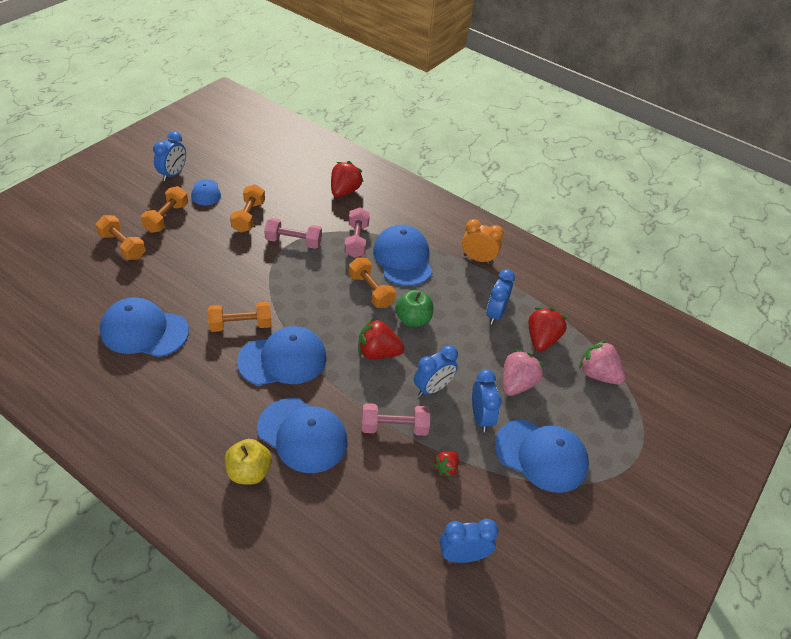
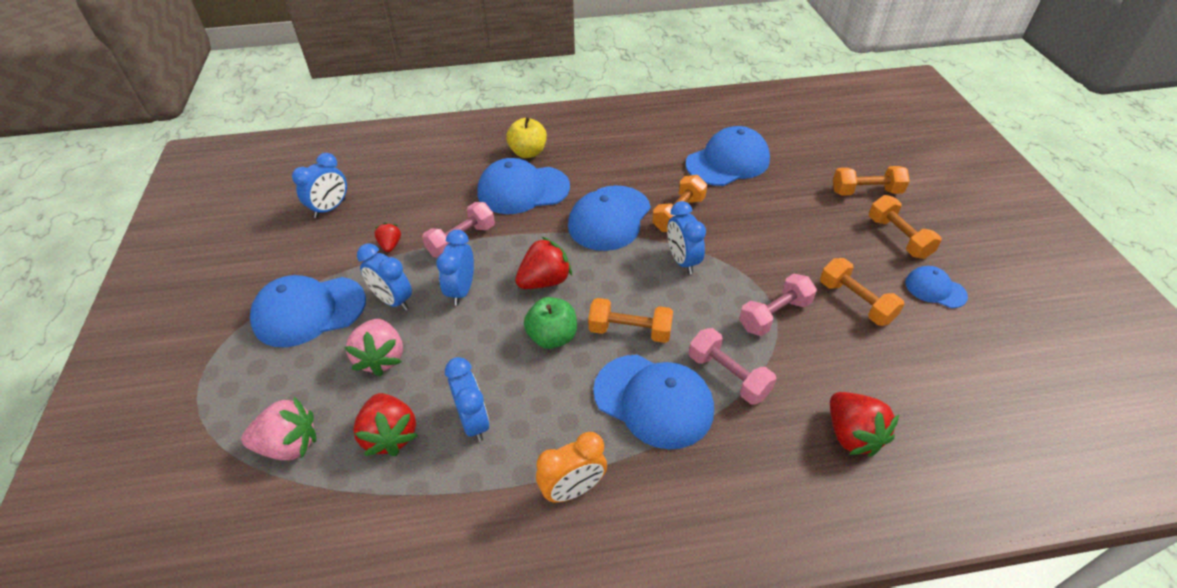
camera: 140 degrees right, 0 degrees up
blue clock [153,131,186,181] -> blue clock moved to [667,201,706,274]

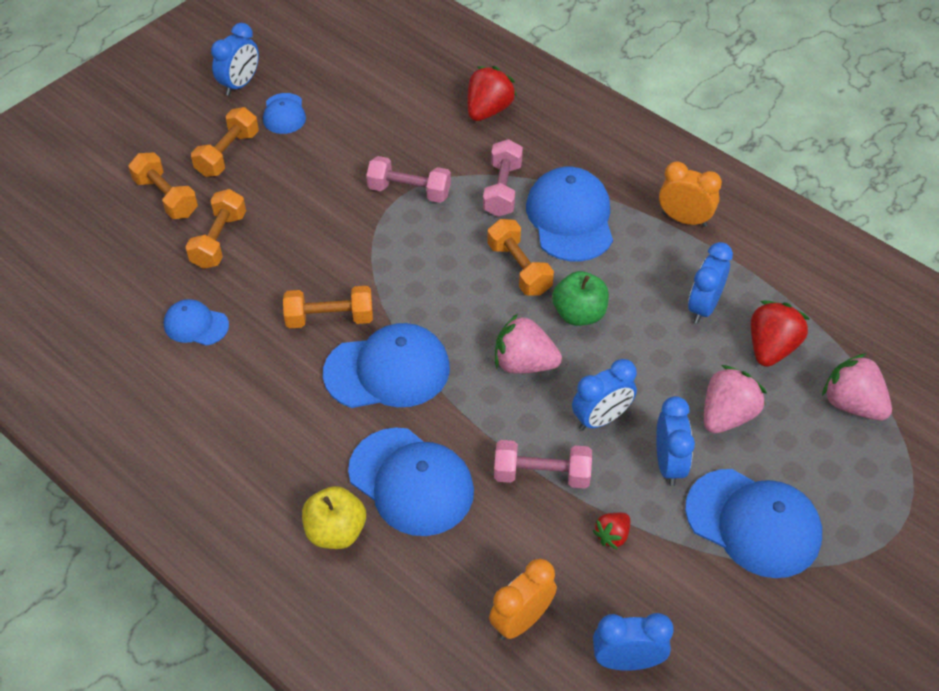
camera: 130 degrees left, 5 degrees up
red strawberry [515,237,572,289] -> pink strawberry [495,313,562,373]
blue clock [667,201,706,274] -> blue clock moved to [211,23,259,96]
blue cap [686,126,770,186] -> blue cap [164,299,229,346], size x0.54
orange dumbbell [820,258,904,326] -> orange dumbbell moved to [186,189,246,269]
none -> orange clock [489,559,557,640]

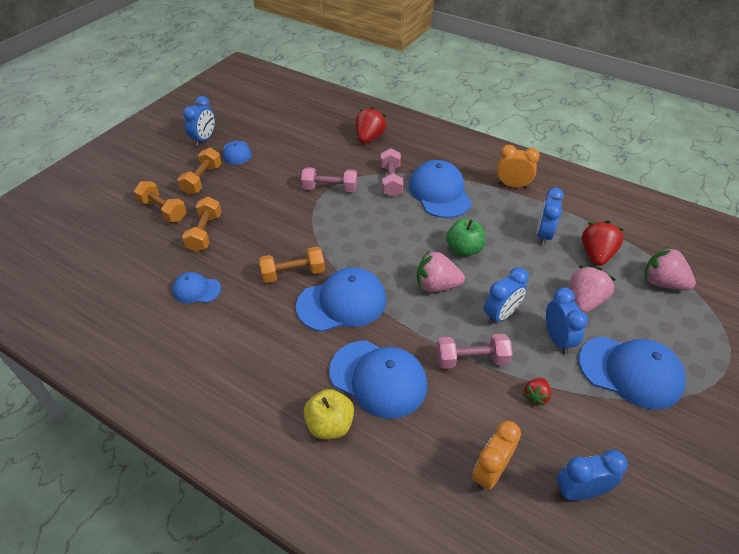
camera: 10 degrees left, 5 degrees down
orange dumbbell [487,219,554,296] -> none

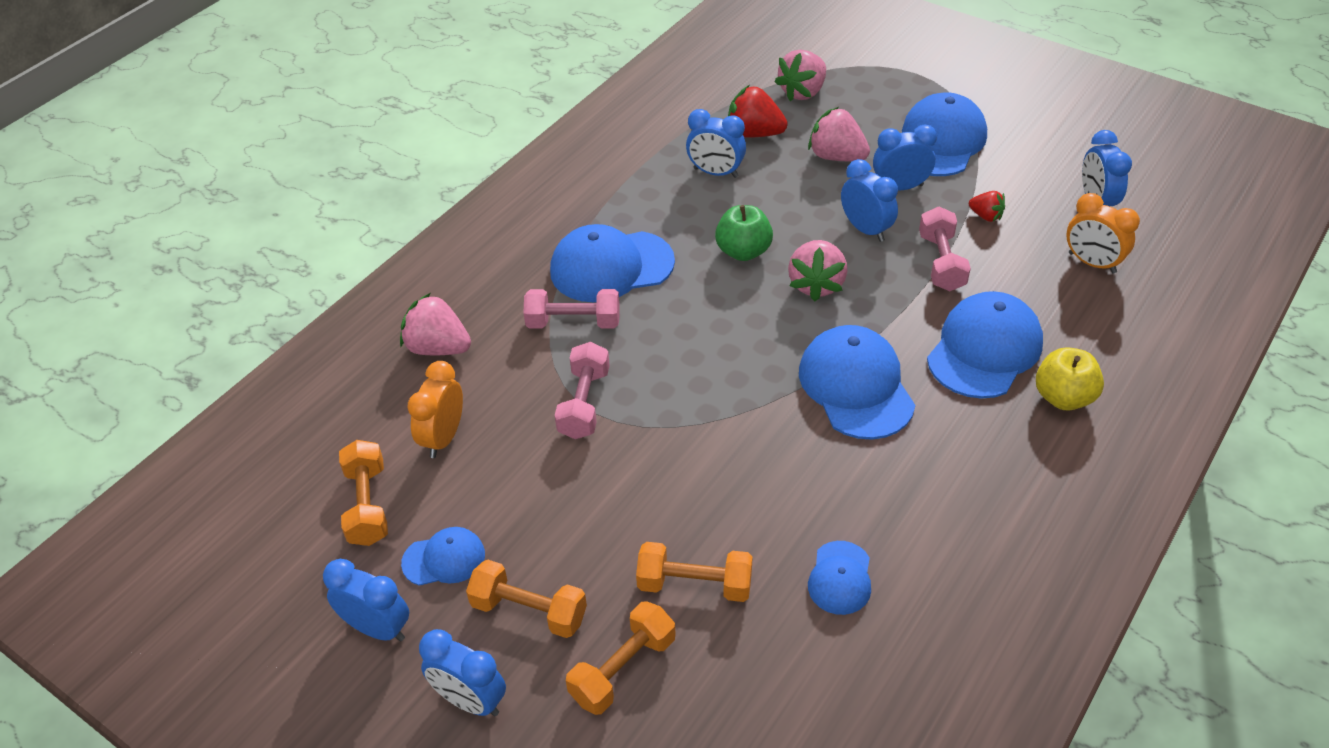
camera: 85 degrees left, 0 degrees up
orange dumbbell [259,247,325,283] -> orange dumbbell moved to [339,440,388,546]
red strawberry [356,107,387,143] -> pink strawberry [400,293,471,355]
orange clock [497,145,540,188] -> orange clock moved to [407,361,463,458]
none -> blue clock [419,629,506,716]

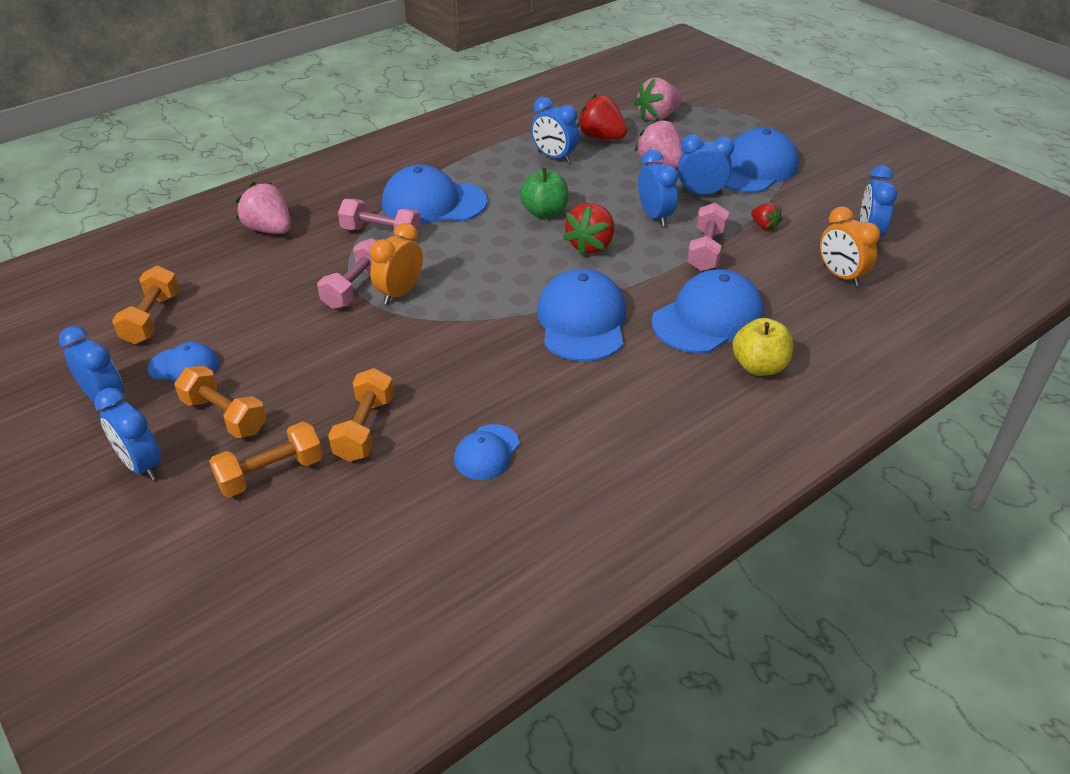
camera: 15 degrees right, 5 degrees down
orange clock [407,361,463,458] -> orange clock moved to [370,223,423,304]
orange dumbbell [636,542,753,602] -> orange dumbbell turned 75 degrees clockwise [328,368,394,462]
pink strawberry [788,240,847,301] -> red strawberry [563,203,614,256]

